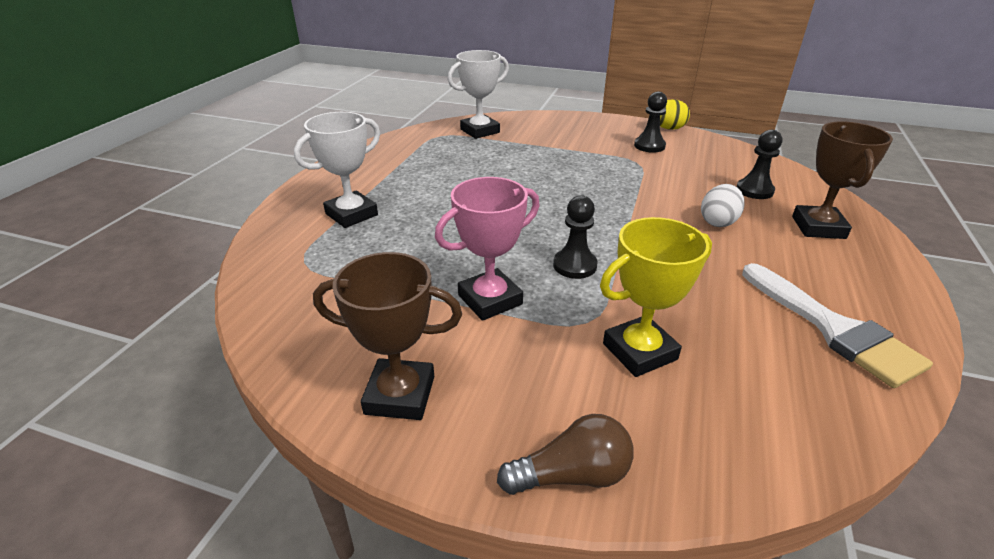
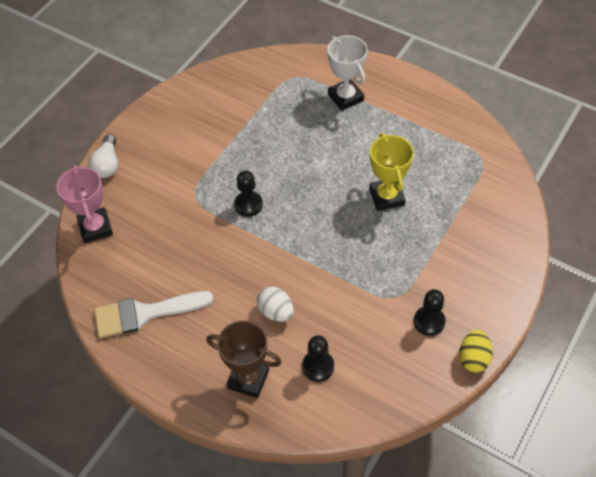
camera: 105 degrees right, 20 degrees up
brown trophy [313,252,462,420] -> none
pink trophy [435,177,540,321] -> pink trophy moved to [56,165,113,243]
white trophy [447,50,509,139] -> none
brown light bulb [497,414,633,495] -> white light bulb [88,134,118,178]
yellow trophy [600,217,712,377] -> yellow trophy moved to [369,133,414,211]

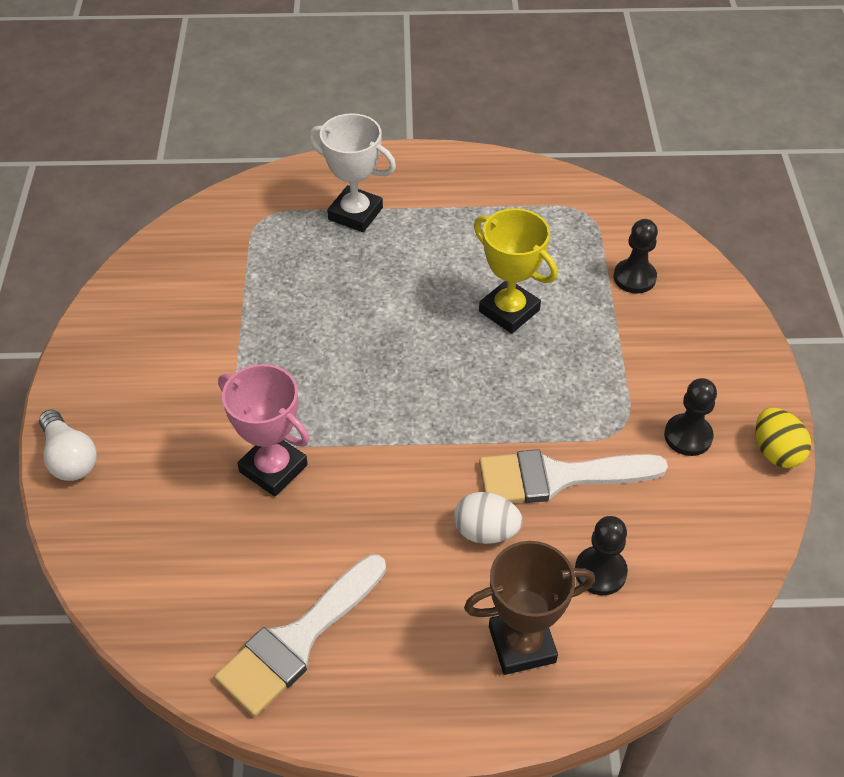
camera: 35 degrees left, 5 degrees down
pink trophy [56,165,113,243] -> pink trophy moved to [218,364,310,496]
black pawn [234,171,263,217] -> black pawn moved to [614,219,658,294]
none -> white brush [479,449,668,503]

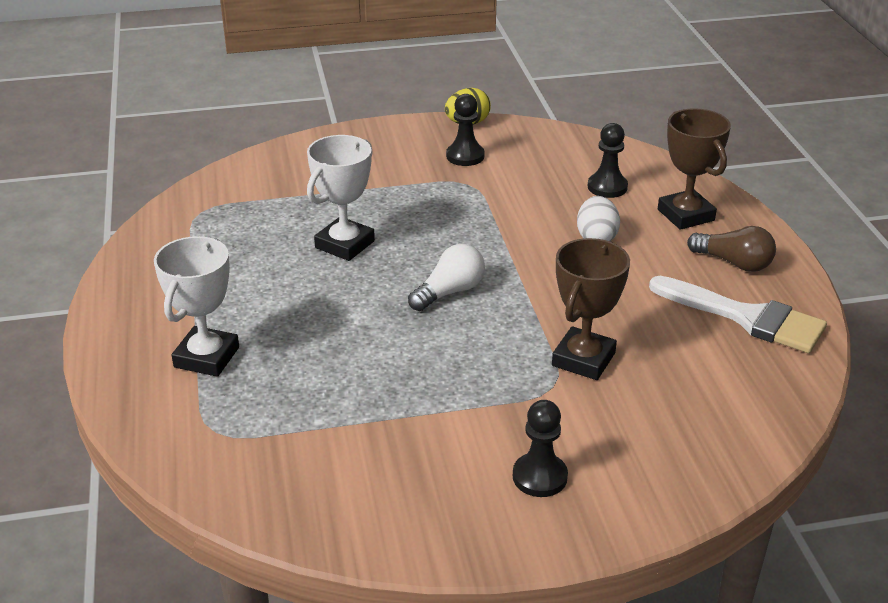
camera: 100 degrees left, 15 degrees down
white light bulb [39,410,97,481] -> white light bulb moved to [408,244,485,311]
pink trophy [218,364,310,496] -> brown trophy [552,238,630,380]
yellow trophy [474,208,557,334] -> white trophy [307,135,375,261]
white brush [479,449,668,503] -> none
black pawn [614,219,658,294] -> black pawn moved to [513,400,568,497]
none -> brown light bulb [687,226,776,272]

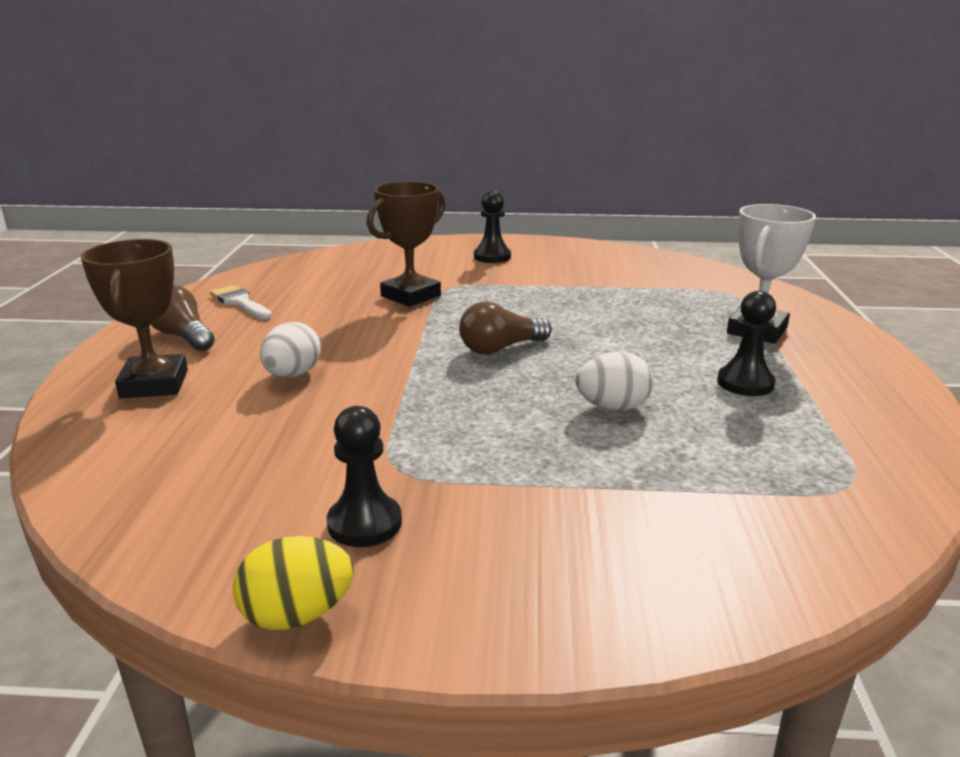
camera: 165 degrees left, 10 degrees down
white trophy [307,135,375,261] -> white egg [575,352,654,410]
white light bulb [408,244,485,311] -> brown light bulb [459,302,552,354]
black pawn [588,123,628,198] -> black pawn moved to [717,291,776,396]
white brush [649,276,827,353] -> white brush [210,285,272,319], size x0.58

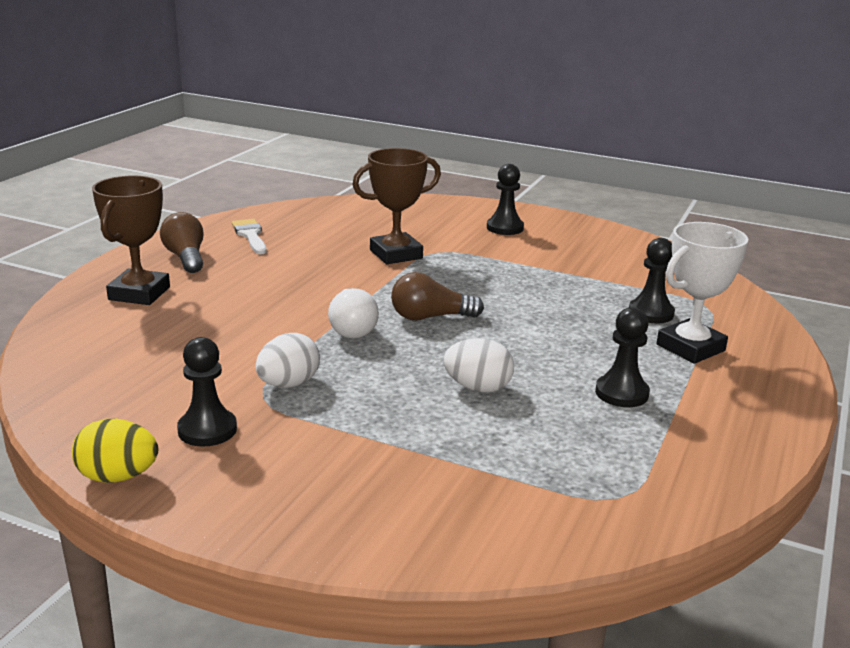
camera: 20 degrees right, 0 degrees up
white egg [260,322,321,378] -> white egg moved to [256,333,320,388]
none -> white light bulb [328,288,379,339]
none -> black pawn [629,238,675,324]

